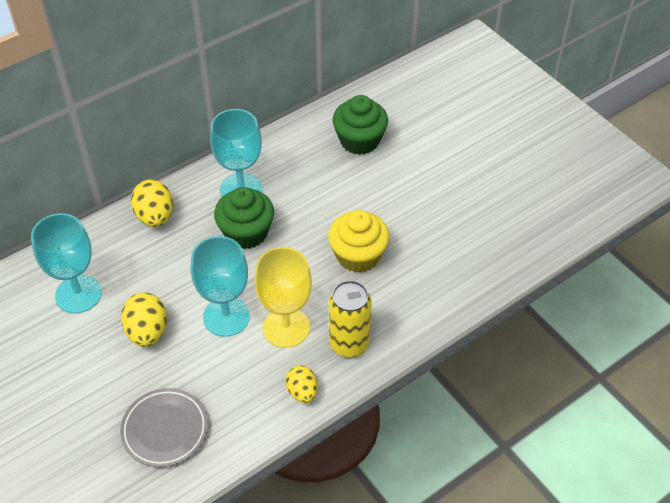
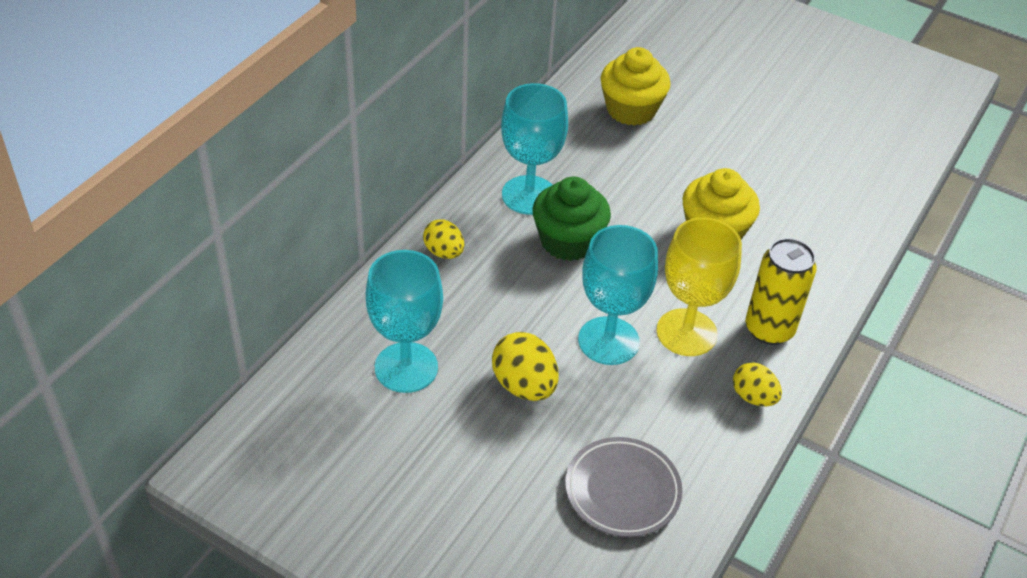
camera: 25 degrees left, 5 degrees down
yellow egg [131,180,173,227] -> yellow egg [423,219,464,259], size x0.66
green cupcake [333,95,388,155] -> yellow cupcake [601,47,671,126]

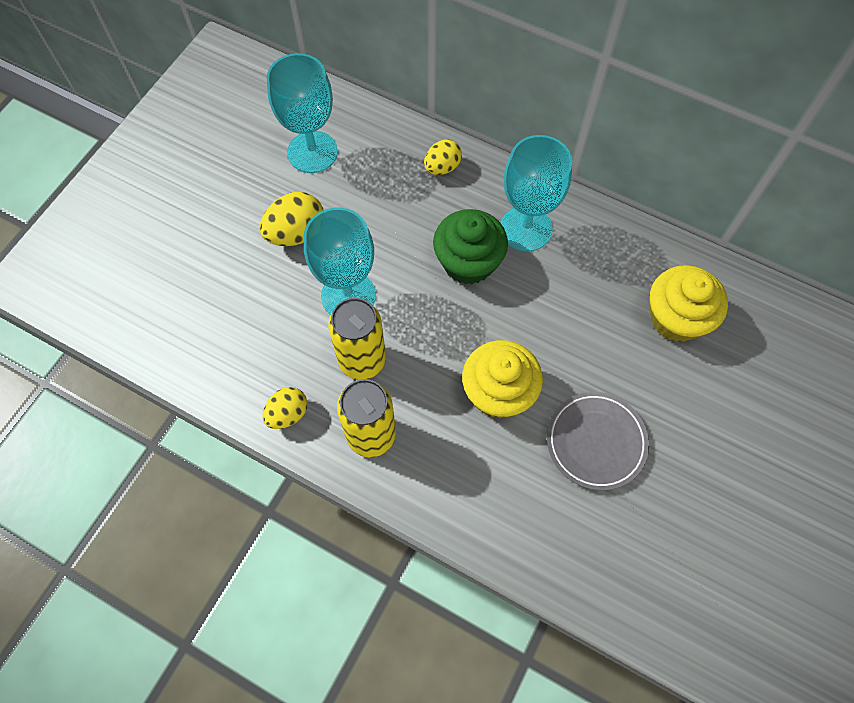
camera: 90 degrees right, 20 degrees up
grey plate [565,437,682,537] -> grey plate moved to [547,392,649,490]
yellow goblet [656,217,742,356] -> yellow can [328,298,386,380]

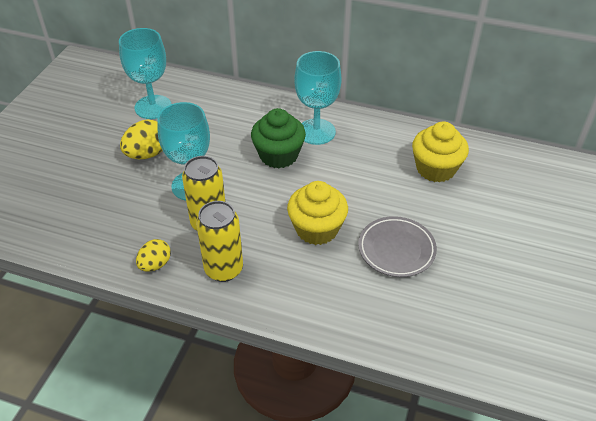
camera: 10 degrees left, 20 degrees down
yellow egg [424,140,462,175] -> none

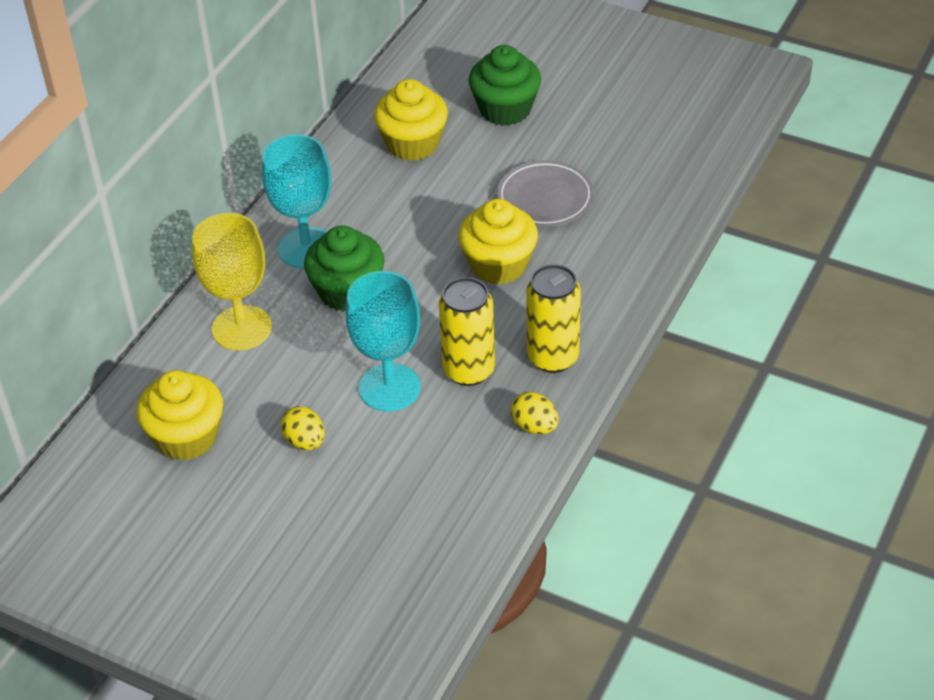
camera: 80 degrees left, 0 degrees up
turquoise goblet [119,28,172,119] -> yellow cupcake [136,370,223,461]
yellow egg [120,119,163,159] -> yellow egg [281,406,325,450], size x0.66
none -> yellow goblet [192,213,272,350]
none -> green cupcake [468,45,541,126]

